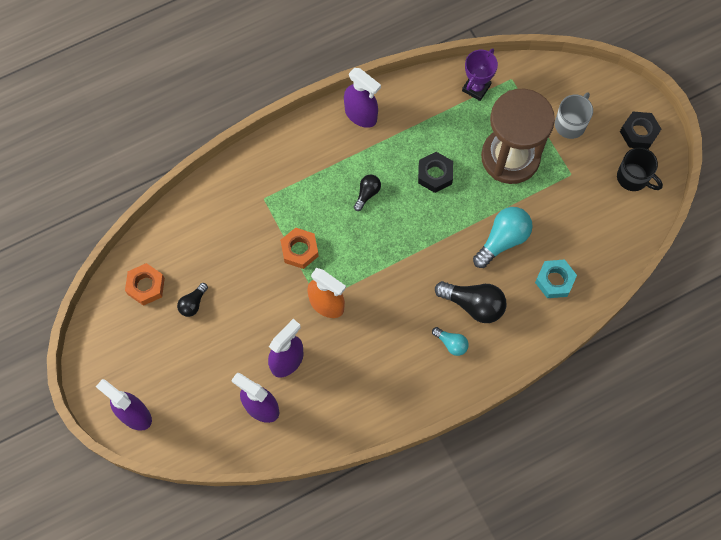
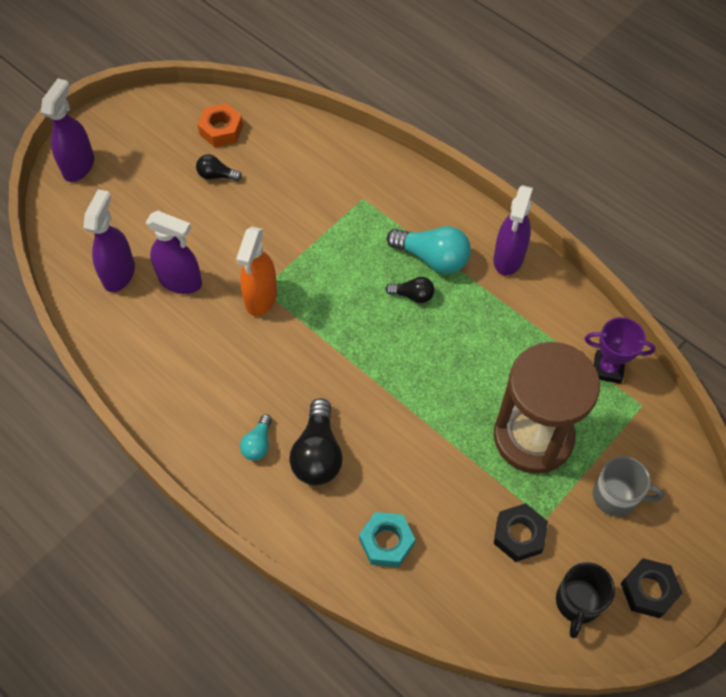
camera: 70 degrees right, 10 degrees down
orange nut [280,228,319,269] -> none
black nut [418,152,453,193] -> black nut moved to [494,503,548,562]
turquoise light bulb [473,207,533,268] -> turquoise light bulb moved to [387,226,471,274]

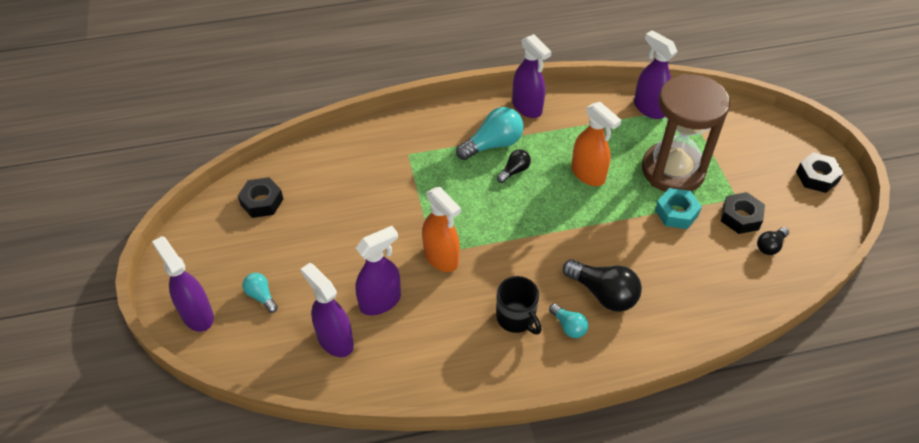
camera: 55 degrees left, 10 degrees down
black light bulb [196,154,242,181] -> black light bulb moved to [757,227,789,255]
orange nut [197,103,243,147] -> black nut [238,177,283,218]
turquoise nut [359,512,415,567] -> turquoise nut moved to [655,188,702,229]
black mug [556,562,615,638] -> black mug moved to [496,276,542,335]
purple trophy [584,317,656,384] -> purple spray bottle [634,30,678,119]
grey mug [593,456,664,517] -> none
none -> turquoise light bulb [243,273,278,313]
none -> orange spray bottle [571,102,621,186]

